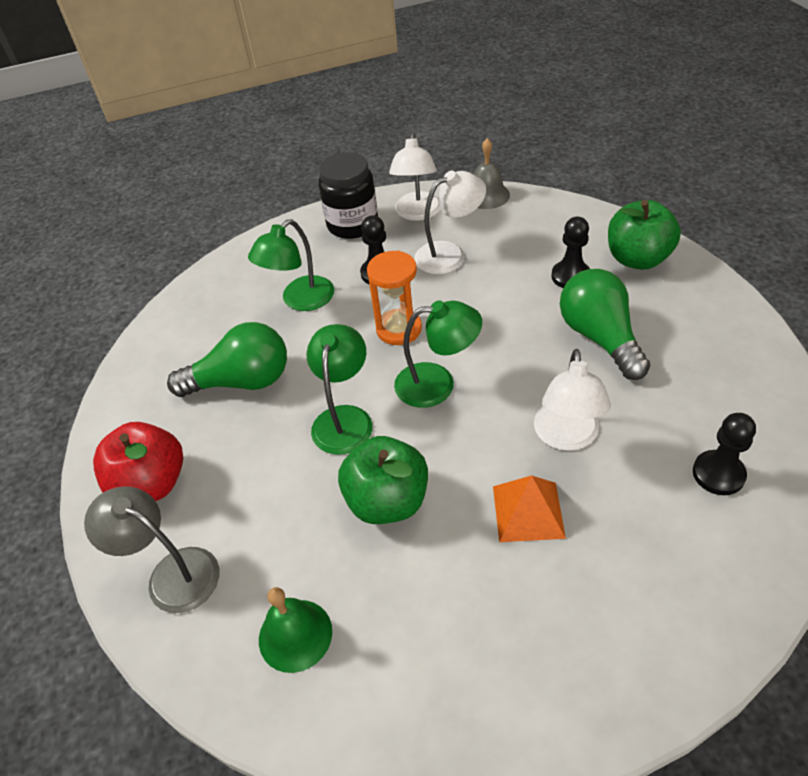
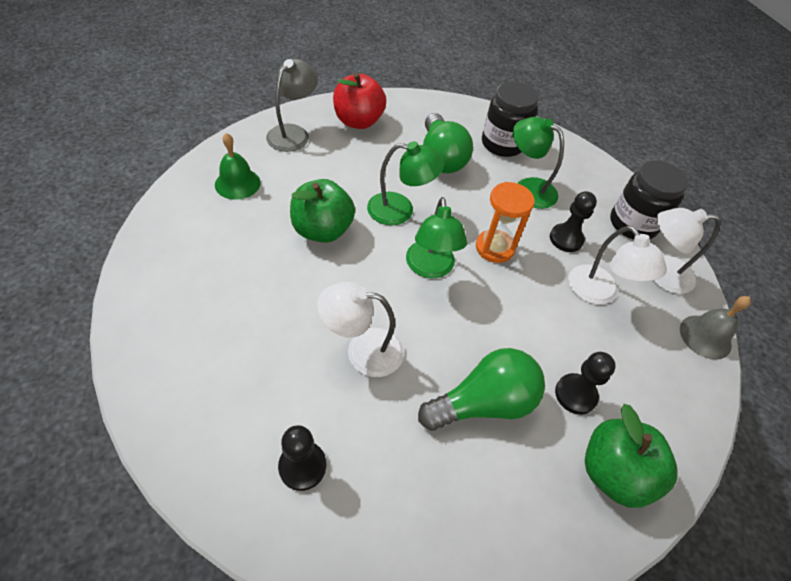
camera: 80 degrees right, 5 degrees up
orange pyramid [493,475,566,542] -> none
none -> black jar [482,82,539,157]

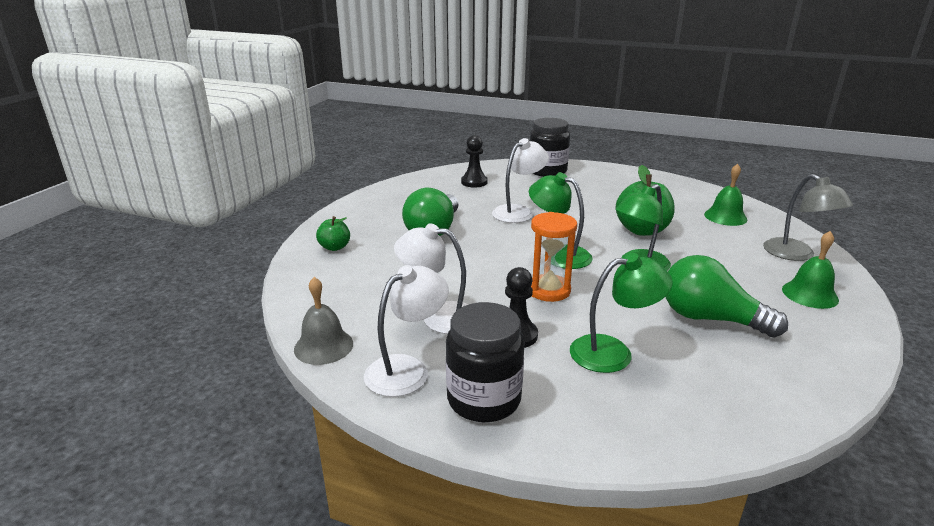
camera: 135 degrees right, 25 degrees down
red apple [333,73,386,129] -> green bell [782,231,839,309]
black jar [482,82,539,157] -> black jar moved to [530,118,570,177]
black pawn [555,352,616,415] -> none
green apple [585,404,677,508] -> green apple [316,216,350,251], size x0.56

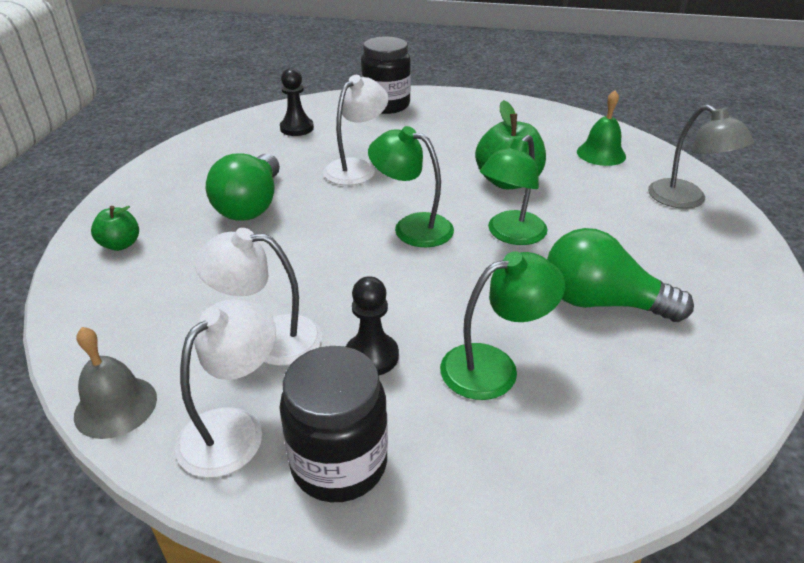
camera: 10 degrees left, 10 degrees up
orange hourglass [531,212,577,302] -> none
green bell [782,231,839,309] -> none

